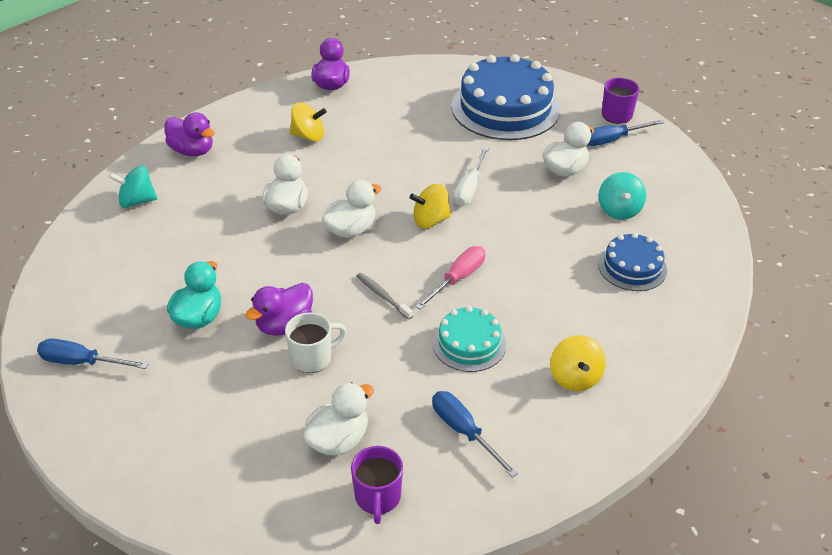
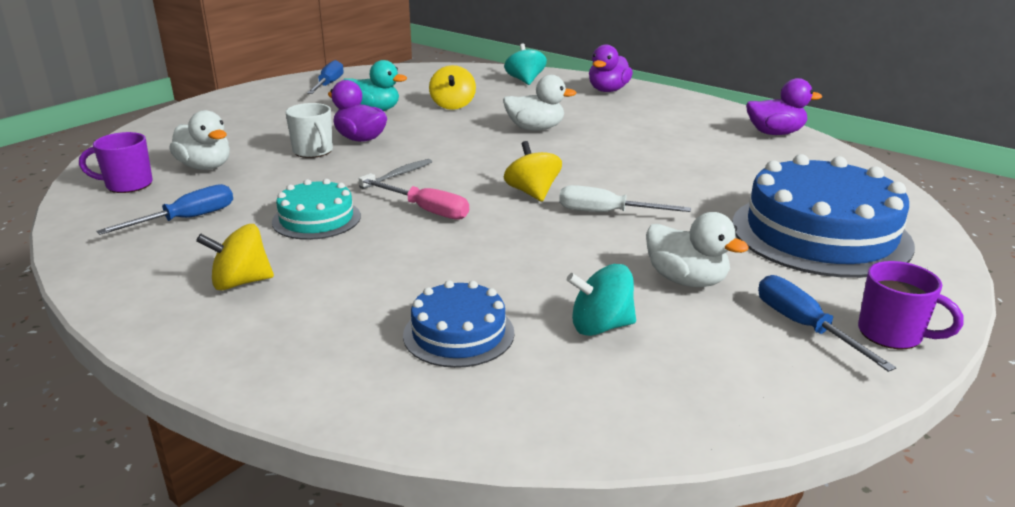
camera: 85 degrees right, 15 degrees down
yellow spinning top [290,102,327,142] -> yellow spinning top moved to [429,65,476,110]
white duck [322,180,381,238] -> none

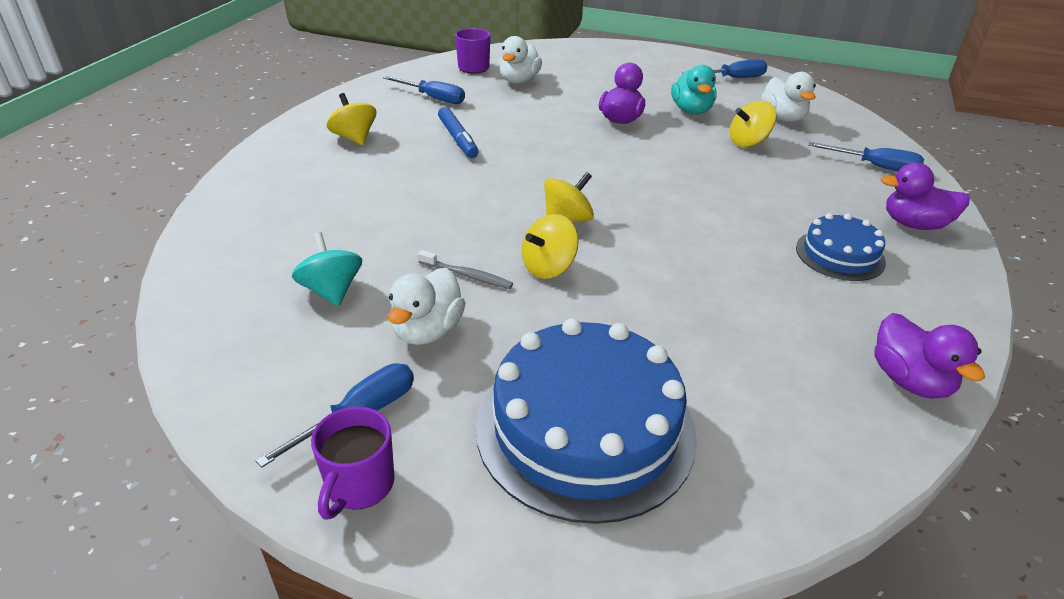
camera: 70 degrees right, 10 degrees up
turquoise cake [272,179,361,240] -> blue marker [438,107,479,158]
white mug [286,103,333,158] -> none
grey toothbrush [359,159,432,189] -> grey toothbrush moved to [418,250,513,289]
pink screwdriver [363,179,469,220] -> none
blue cake [403,280,515,368] -> blue cake moved to [796,213,886,281]
white duck [503,75,577,131] -> white duck moved to [761,72,816,122]
turquoise spinning top [504,43,547,85] -> blue screwdriver [808,142,924,171]
white screwdriver [559,185,691,212] -> yellow spinning top [522,214,578,279]

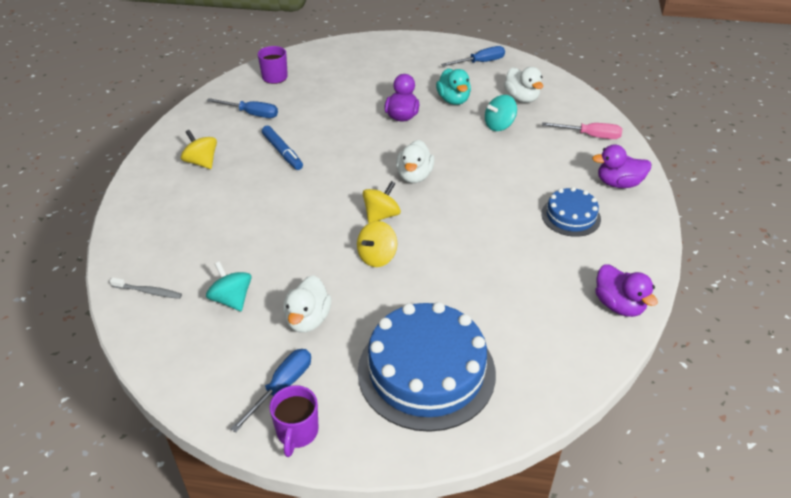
camera: 10 degrees left, 5 degrees up
grey toothbrush [418,250,513,289] -> grey toothbrush moved to [110,277,182,299]
white duck [499,36,542,84] -> white duck moved to [396,140,435,183]
yellow spinning top [730,101,776,147] -> turquoise spinning top [485,95,517,131]
blue screwdriver [808,142,924,171] -> pink screwdriver [542,122,622,139]

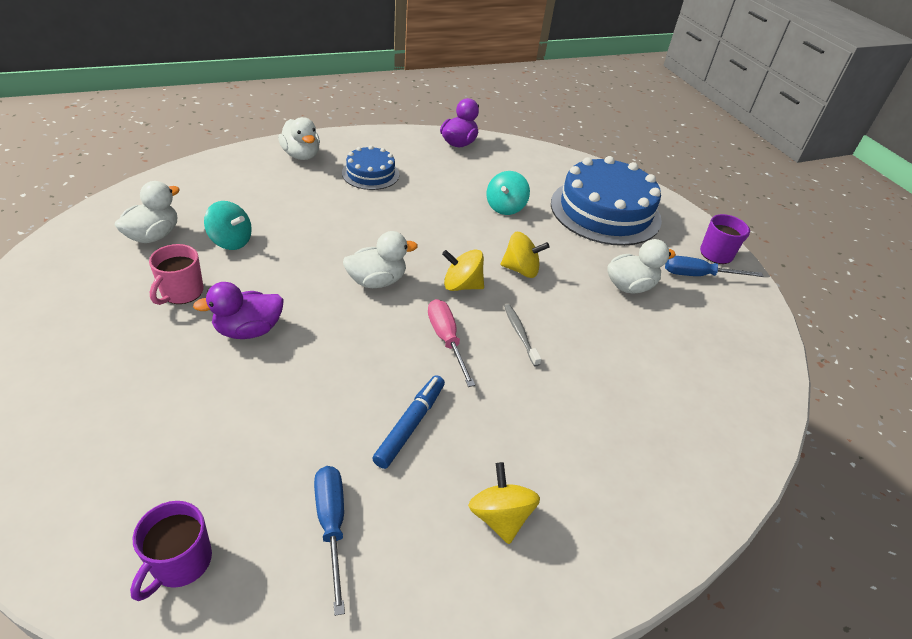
camera: 125 degrees left, 0 degrees up
grey toothbrush [110,277,182,299] -> grey toothbrush moved to [504,304,541,367]
yellow spinning top [181,130,217,169] -> yellow spinning top turned 150 degrees clockwise [468,462,540,544]
turquoise spinning top [206,261,252,311] -> turquoise spinning top moved to [487,171,530,215]
turquoise duck [436,68,471,105] -> pink mug [149,244,204,305]
blue screwdriver [441,46,505,66] -> none
pink screwdriver [542,122,622,139] -> pink screwdriver moved to [428,299,475,387]
purple duck [592,144,651,188] -> white duck [278,117,320,160]

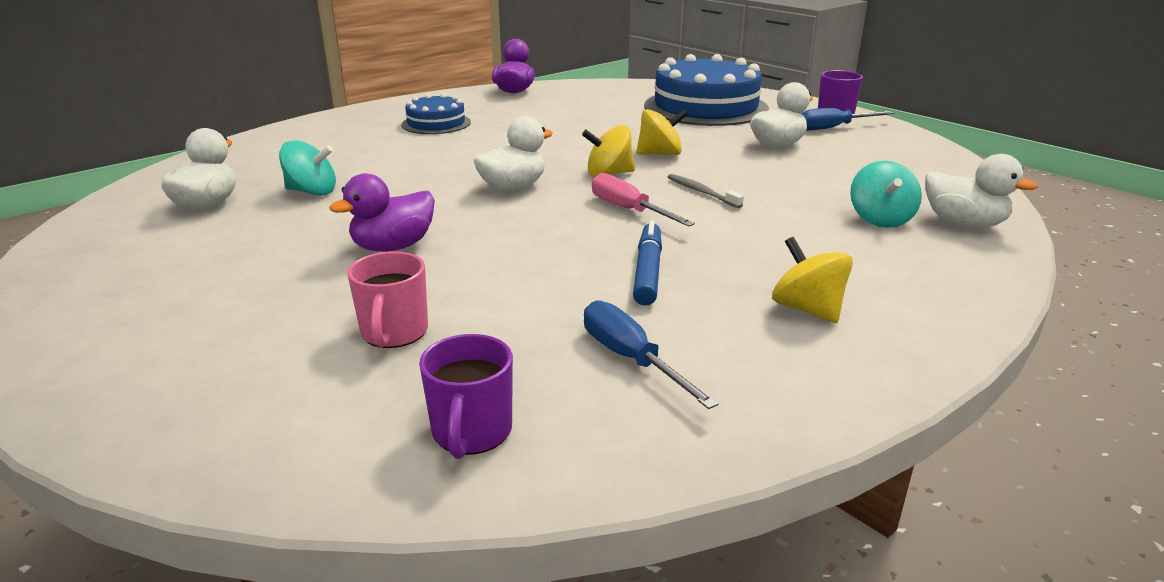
camera: 15 degrees left, 15 degrees down
pink mug [149,244,204,305] -> pink mug moved to [347,251,428,348]
white duck [278,117,320,160] -> white duck moved to [925,154,1038,228]
turquoise spinning top [487,171,530,215] -> turquoise spinning top moved to [850,161,922,228]

